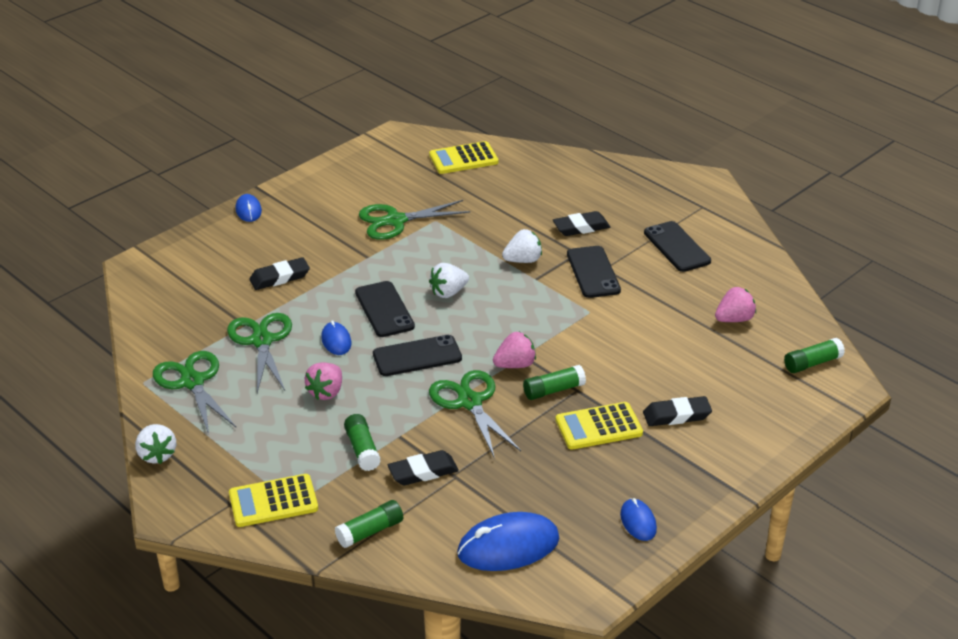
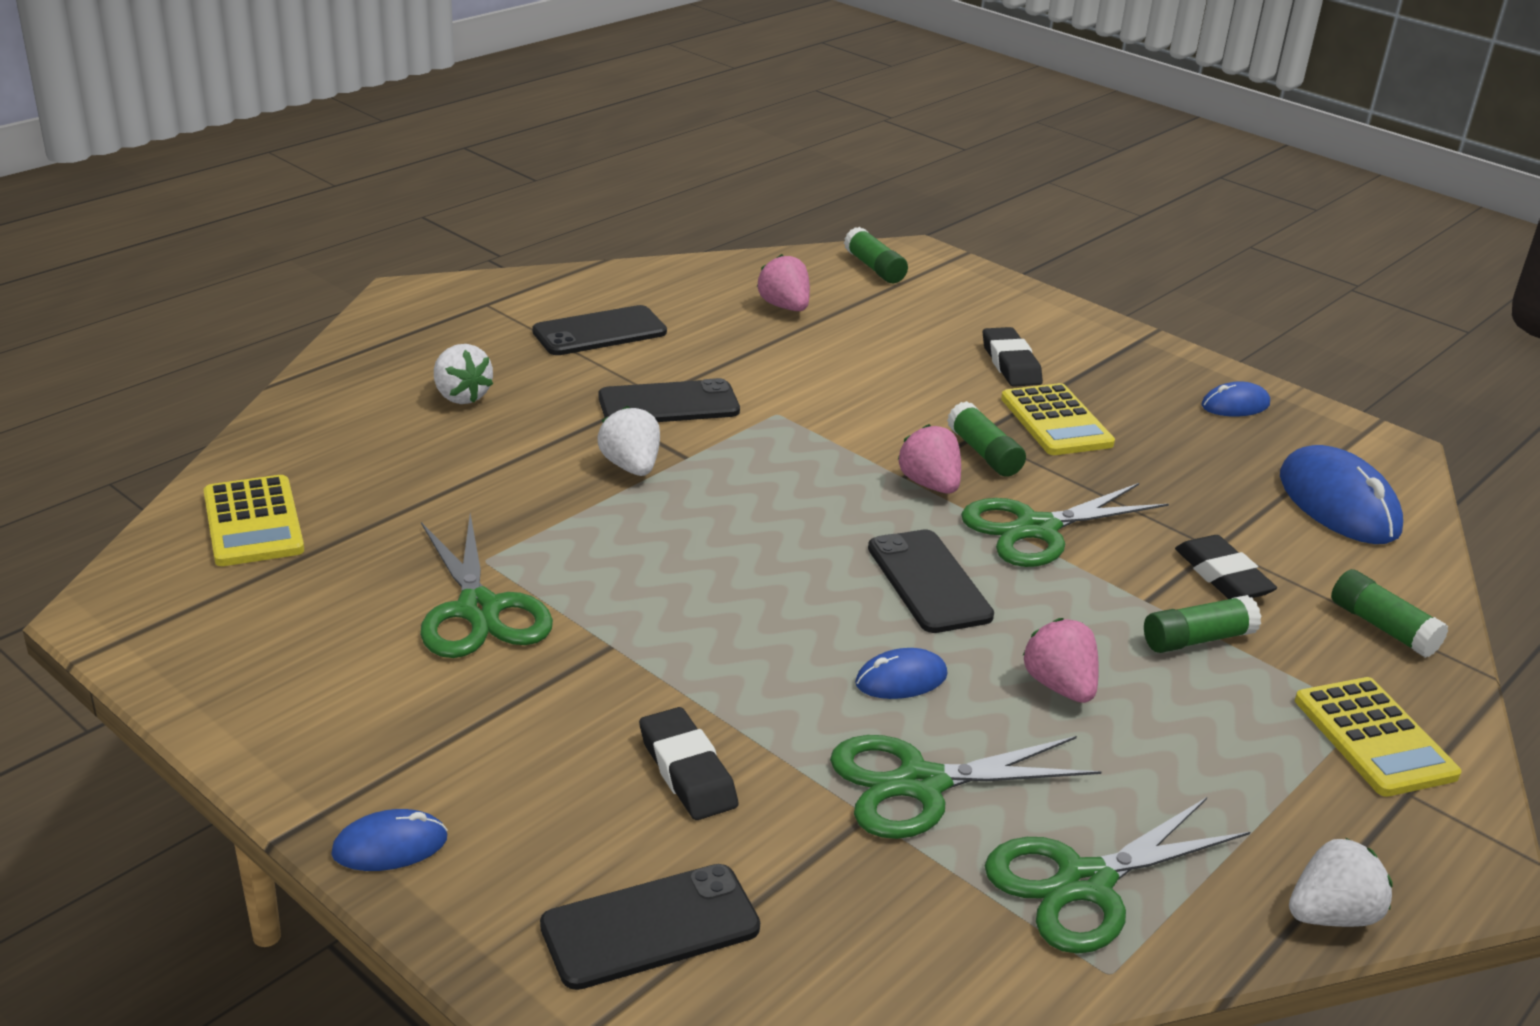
camera: 95 degrees left, 5 degrees down
pink strawberry [305,362,342,400] -> pink strawberry turned 135 degrees counterclockwise [1022,618,1099,703]
black phone [355,281,415,337] -> black phone moved to [540,864,760,990]
white strawberry [429,263,469,298] -> white strawberry moved to [434,344,493,404]
black eraser [553,211,610,236] -> none

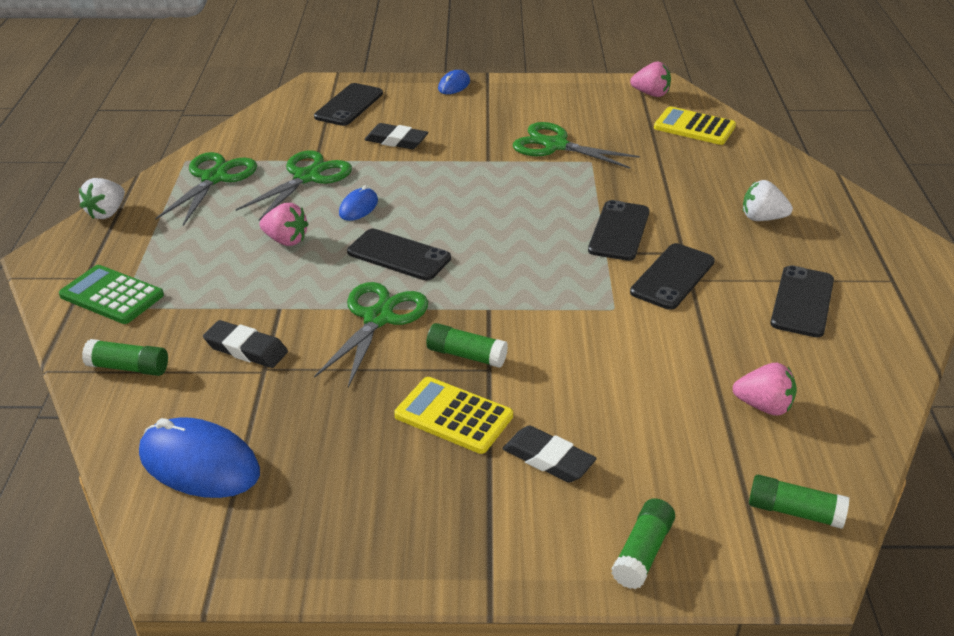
camera: 140 degrees right, 5 degrees up
white strawberry [598,406,660,476] -> black phone [588,200,649,261]
pink strawberry [897,424,961,494] -> pink strawberry moved to [630,61,671,97]
green glue stick [1144,595,1261,653] -> green glue stick moved to [611,498,675,589]
blue mouse [1201,381,1270,417] -> none
yellow calculator [1295,677,1461,797] -> green calculator [59,265,164,324]

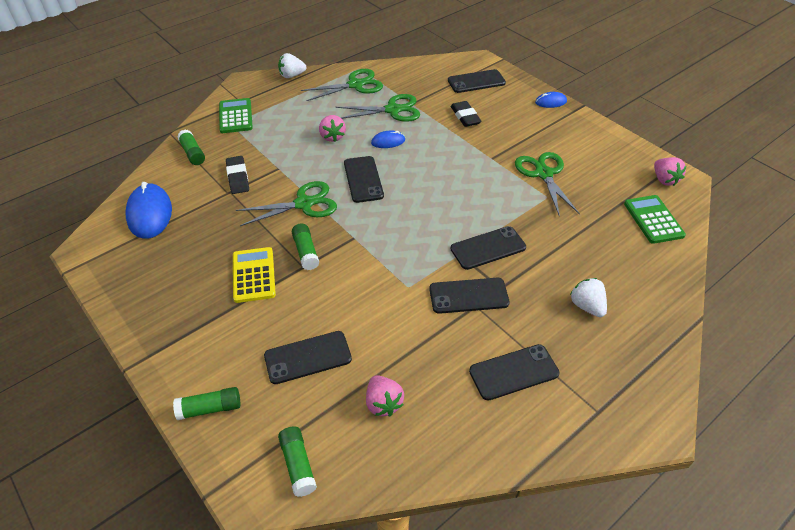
camera: 50 degrees right, 10 degrees up
black eraser [502,425,597,483] -> none
yellow calculator [654,106,736,145] -> green calculator [624,195,686,244]
none -> black phone [264,331,352,384]

